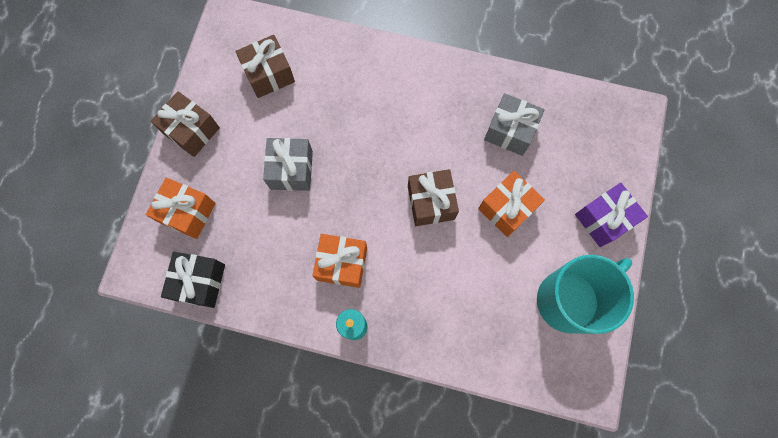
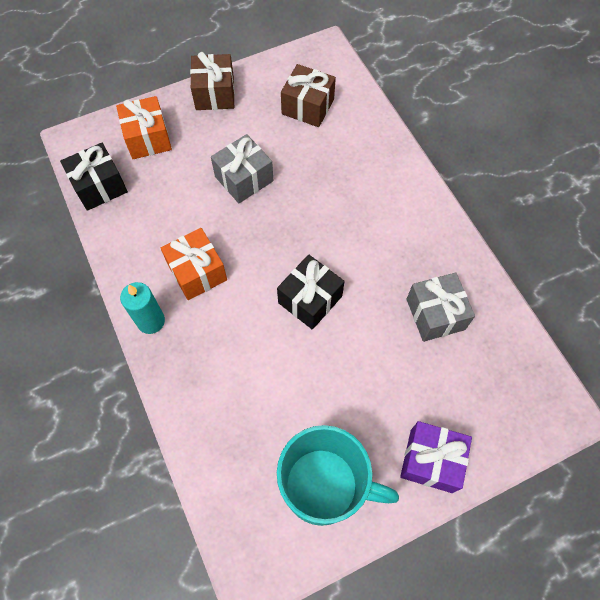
camera: 50 degrees right, 10 degrees down
brown gift [408,169,459,226] -> black gift [277,255,345,330]
orange gift [478,171,545,237] -> none

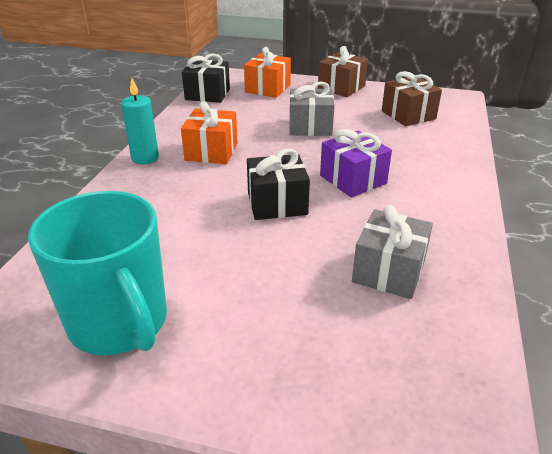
camera: 40 degrees right, 30 degrees down
purple gift [400,421,472,493] -> purple gift moved to [320,129,392,197]

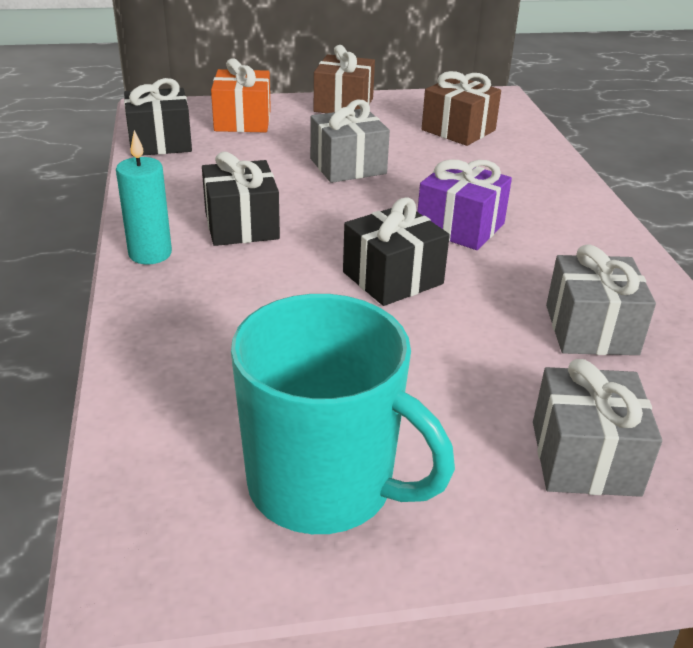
camera: 25 degrees left, 0 degrees up
orange gift [181,101,238,164] -> black gift [202,151,280,246]
none -> grey gift [533,359,662,497]

